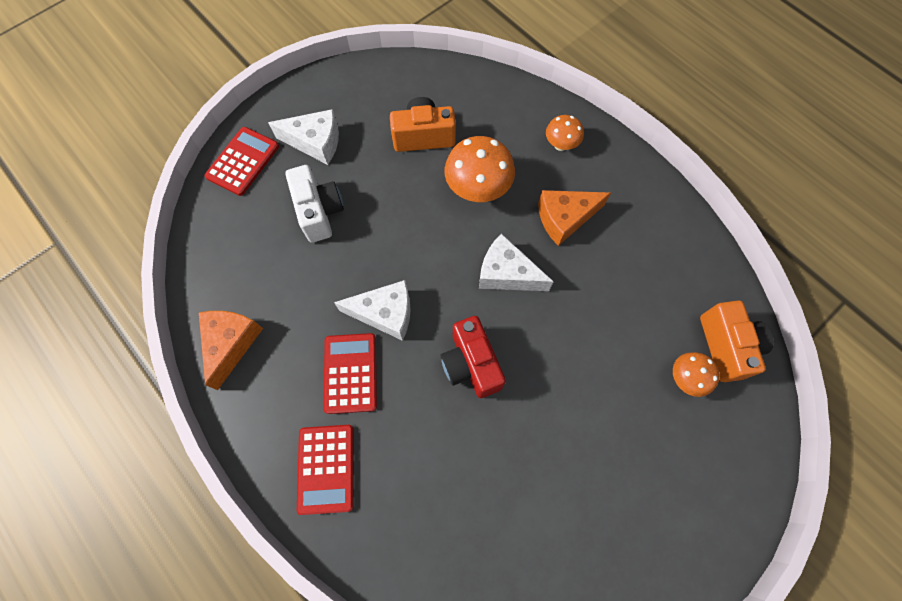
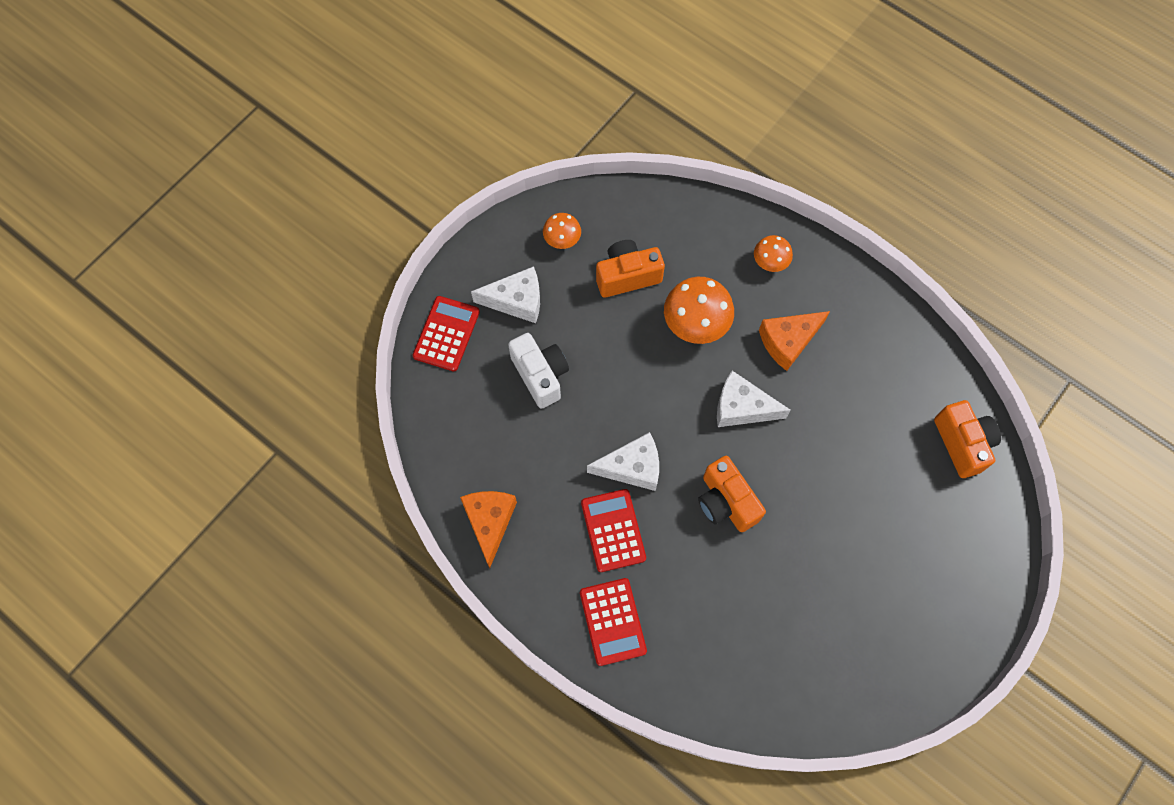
camera: 10 degrees left, 0 degrees up
red camera [440,316,506,398] -> orange camera [698,456,766,532]
orange mushroom [673,352,720,397] -> orange mushroom moved to [543,213,581,249]

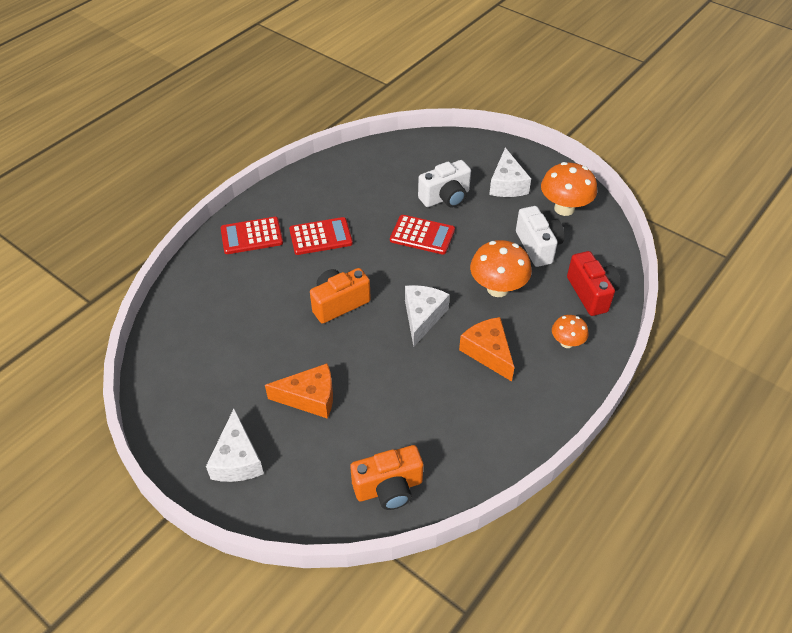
camera: 90 degrees right, 20 degrees down
red calculator [413,296,480,371] -> red calculator moved to [390,215,455,255]
orange cheese [460,491,517,568] -> orange cheese moved to [265,363,333,419]
orange mushroom [543,213,581,249] -> orange mushroom [541,162,597,216], size x1.75
white cheese [587,432,659,491] -> white cheese moved to [206,409,264,482]
orange camera [596,240,665,298] -> white camera [516,206,564,267]
none -> red camera [567,251,621,316]

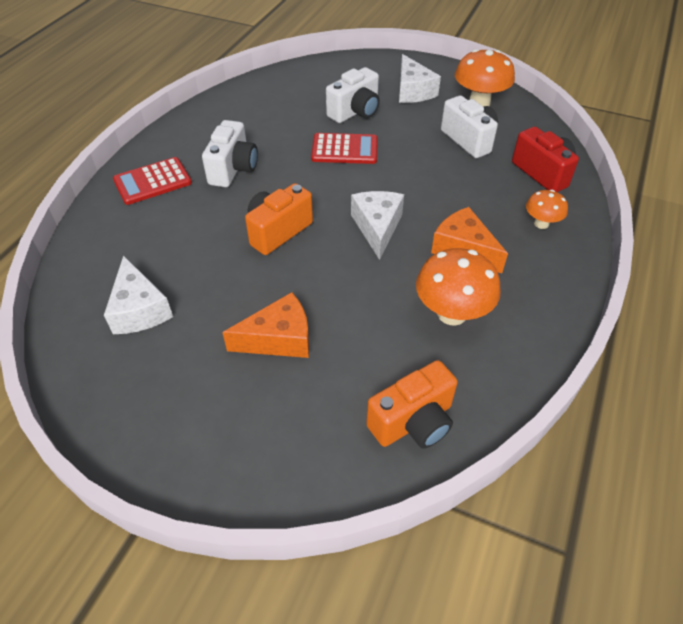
camera: 15 degrees left, 0 degrees up
white cheese [206,409,264,482] -> white cheese moved to [104,255,173,334]
red calculator [289,217,353,255] -> white camera [202,120,258,187]
orange mushroom [470,240,532,297] -> orange mushroom moved to [416,248,501,326]

